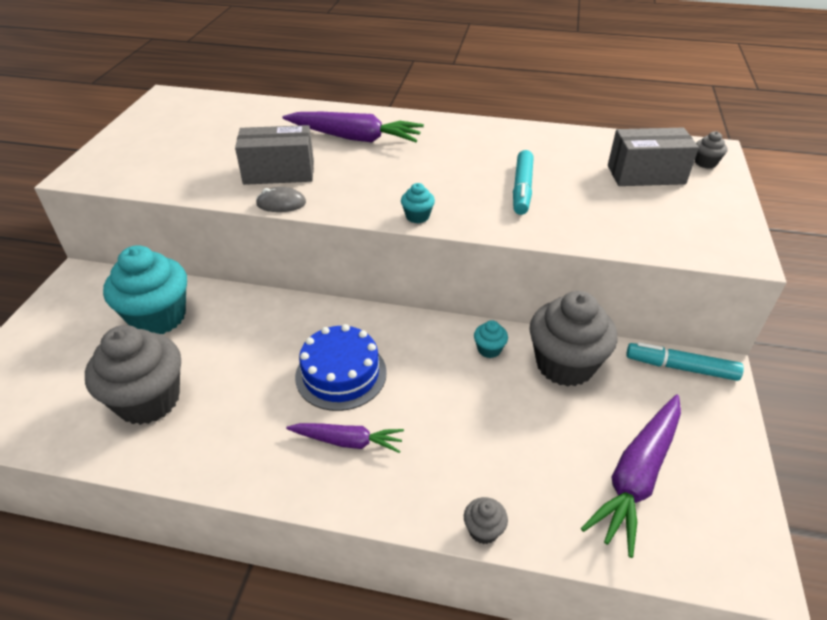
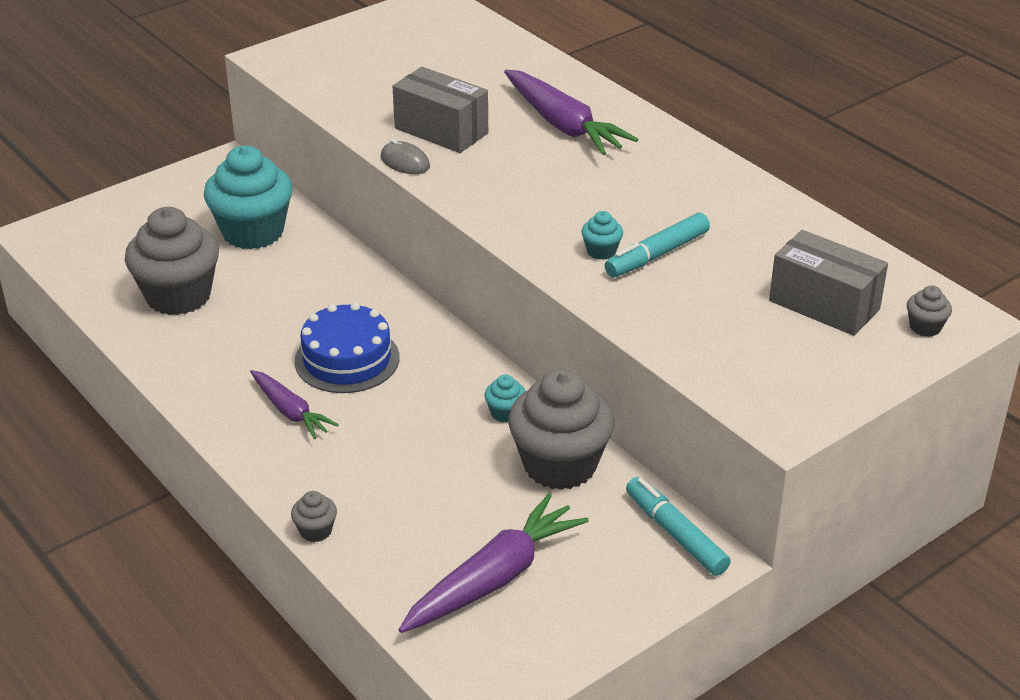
camera: 40 degrees right, 5 degrees down
turquoise cupcake [401,183,435,223] -> turquoise cupcake moved to [581,211,623,260]
purple carrot [581,395,681,558] -> purple carrot turned 150 degrees clockwise [399,493,589,633]

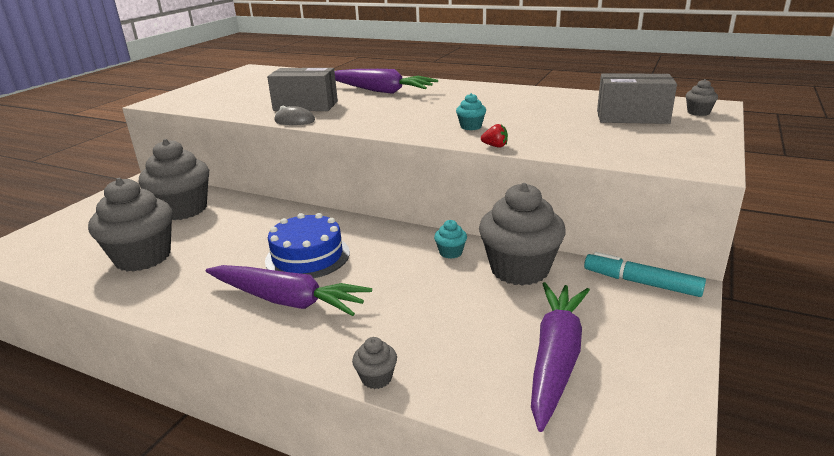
camera: 25 degrees left, 10 degrees down
turquoise cupcake [204,146,293,249] -> grey cupcake [139,139,209,220]
purple carrot [250,370,339,439] -> purple carrot [206,265,372,316], size x1.65
turquoise marker [605,213,710,277] -> none
none -> red strawberry [481,124,508,148]

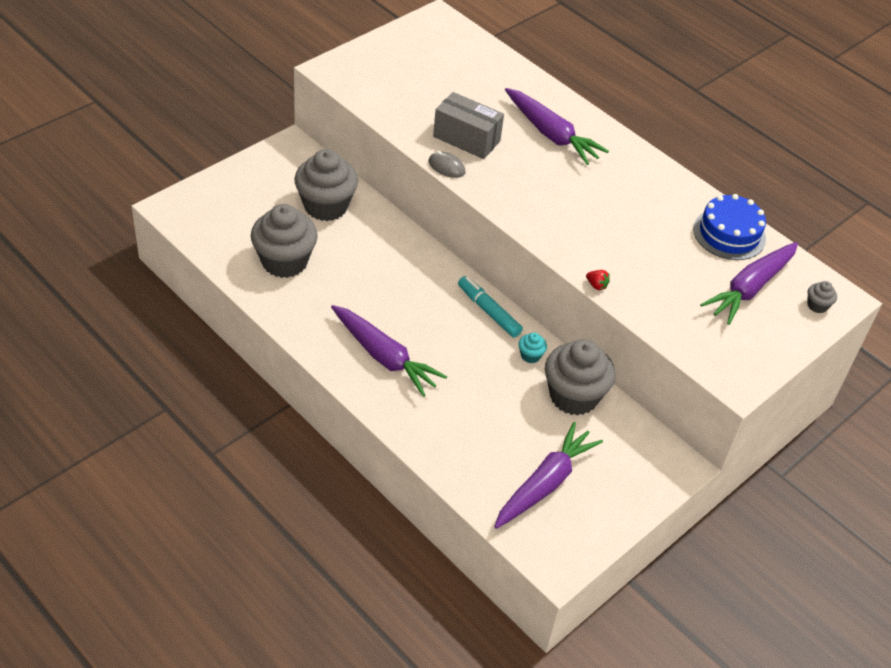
camera: 15 degrees right, 20 degrees up
blue cake [265,213,350,278] -> blue cake moved to [693,194,766,260]
grey cupcake [352,337,397,389] -> none
turquoise cupcake [456,93,486,130] -> none
turquoise marker [584,252,706,297] -> turquoise marker moved to [458,276,523,338]
grey box [597,74,677,124] -> purple carrot [700,242,798,325]

